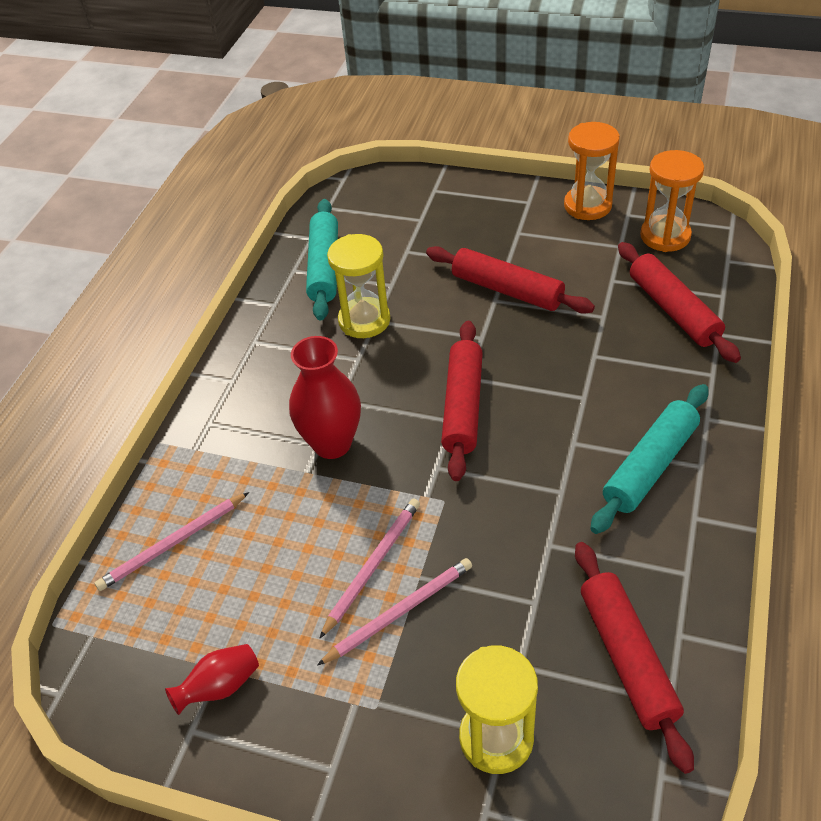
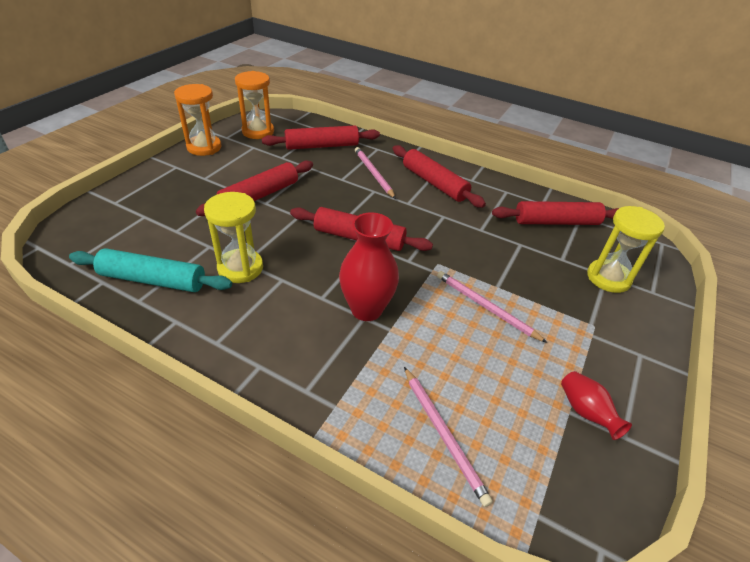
camera: 85 degrees left, 5 degrees down
pink pencil [317,558,472,666] -> pink pencil moved to [355,147,396,199]
turquoise rolling pin [590,384,708,534] -> red rolling pin [393,145,486,208]

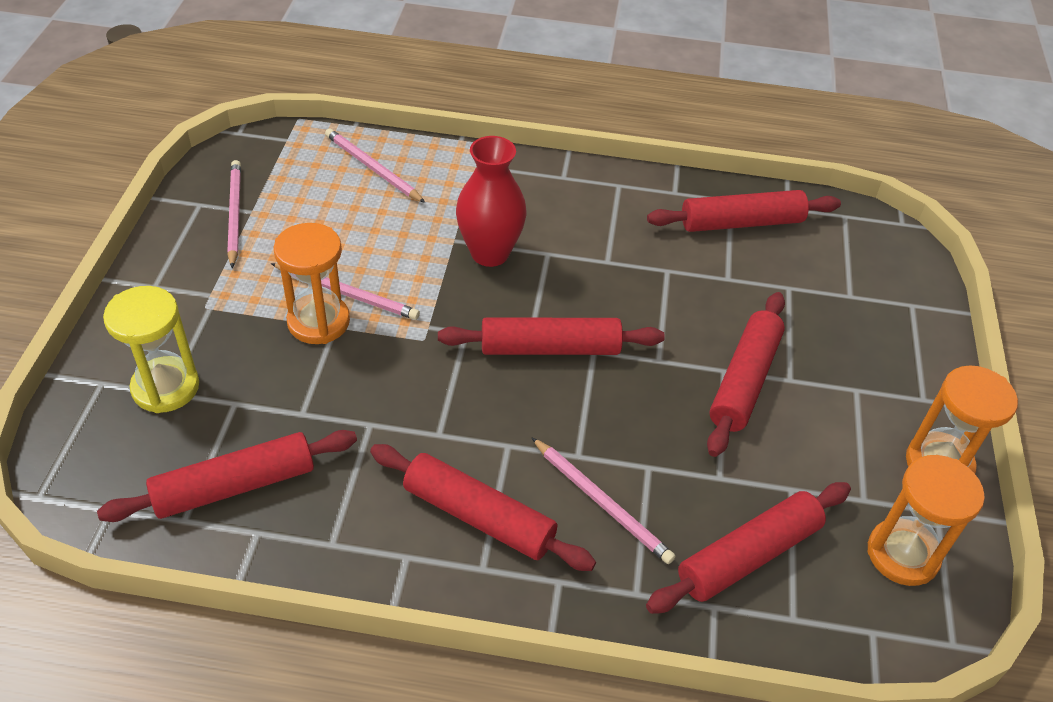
camera: 160 degrees right, 5 degrees up
turquoise rolling pin [69,248,232,292] -> red rolling pin [647,190,841,232]
yellow hourglass [204,192,263,283] -> none
red vase [561,371,632,440] -> pink pencil [227,160,241,268]
none -> orange hourglass [274,223,350,344]

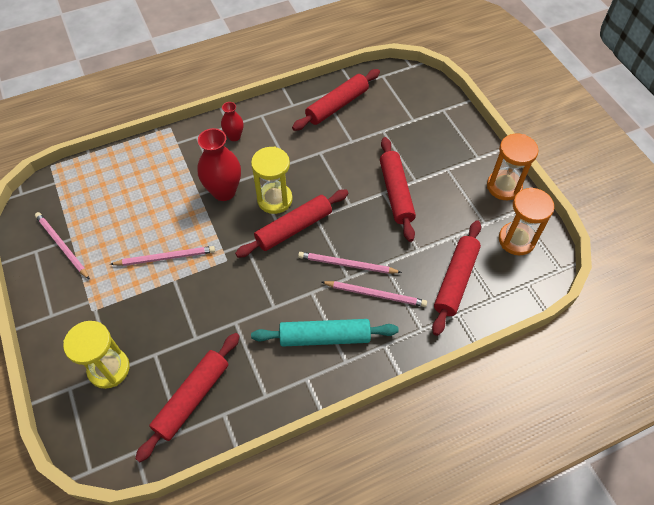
camera: 30 degrees left, 10 degrees up
orange hourglass [274,223,350,344] -> none
pink pencil [325,128,425,203] -> pink pencil moved to [298,252,402,274]
red rolling pin [370,444,596,571] -> turquoise rolling pin [251,319,399,346]
none -> red vase [221,102,244,141]
none -> yellow hourglass [251,147,293,214]

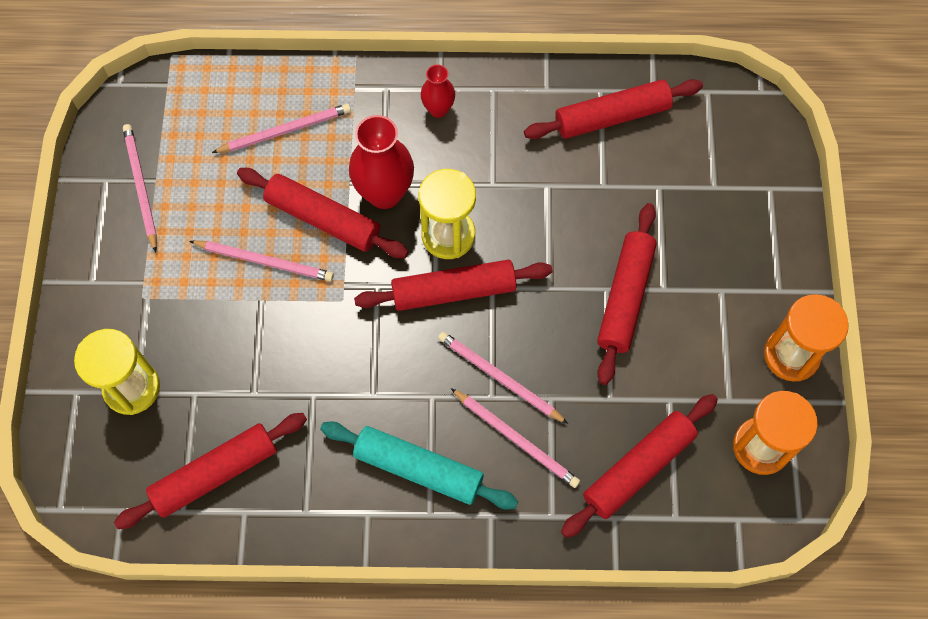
camera: 25 degrees right, 10 degrees up
none -> pink pencil [212,104,351,153]
none -> red rolling pin [237,168,408,258]

